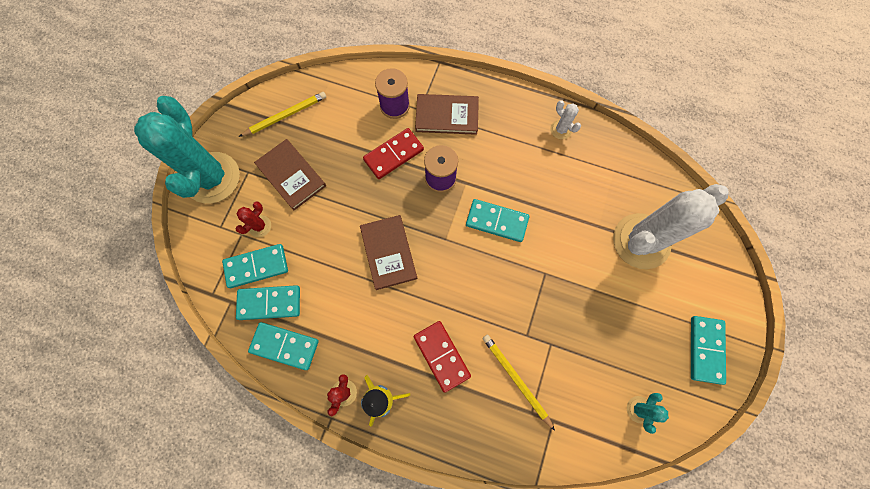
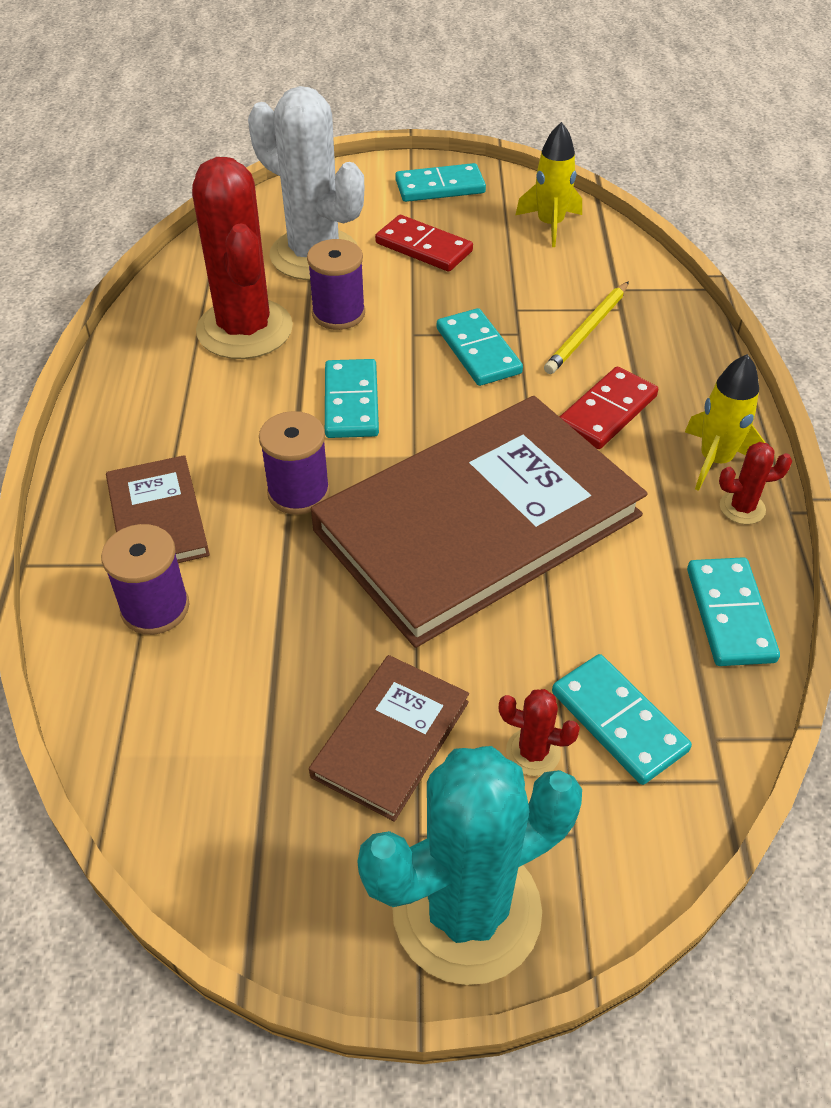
camera: 110 degrees left, 25 degrees down
turquoise domino [236,285,300,320] -> turquoise domino moved to [437,308,523,386]
yellow pencil [239,92,326,137] -> none
brown book [360,215,417,290] -> brown book [311,396,648,648], size x2.17
red domino [363,128,424,179] -> red domino moved to [375,215,473,272]
white cactus [550,100,581,139] -> none
turquoise cactus [627,393,669,434] -> yellow rocket [515,122,582,247]
none -> red cactus [192,157,293,359]
none -> purple spool [307,239,365,330]

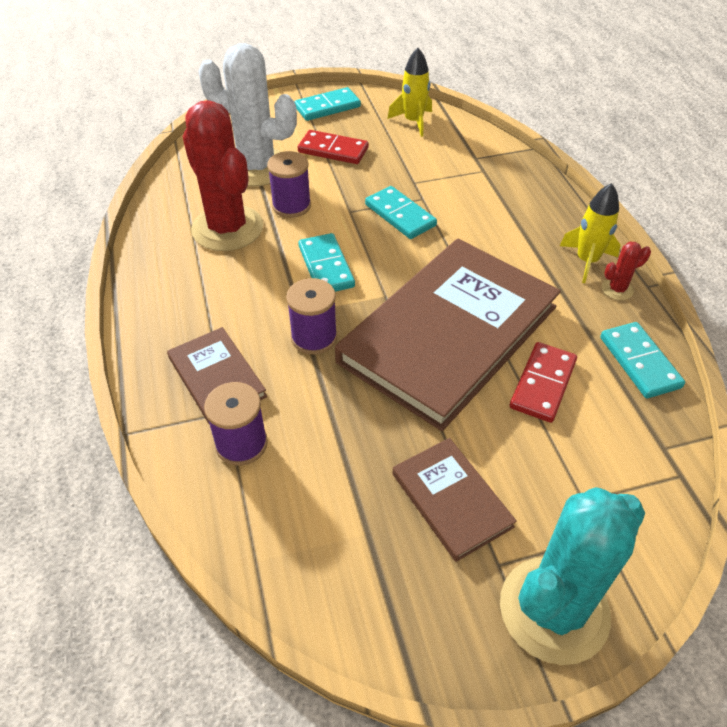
camera: 15 degrees left, 0 degrees up
brown book [309,655,469,822] -> brown book turned 45 degrees counterclockwise [392,438,517,562]
red cactus [499,689,580,776] -> none
yellow pencil [544,281,629,374] -> none
turquoise domino [552,654,692,785] -> none
red domino [560,367,658,449] -> red domino moved to [510,342,577,423]

